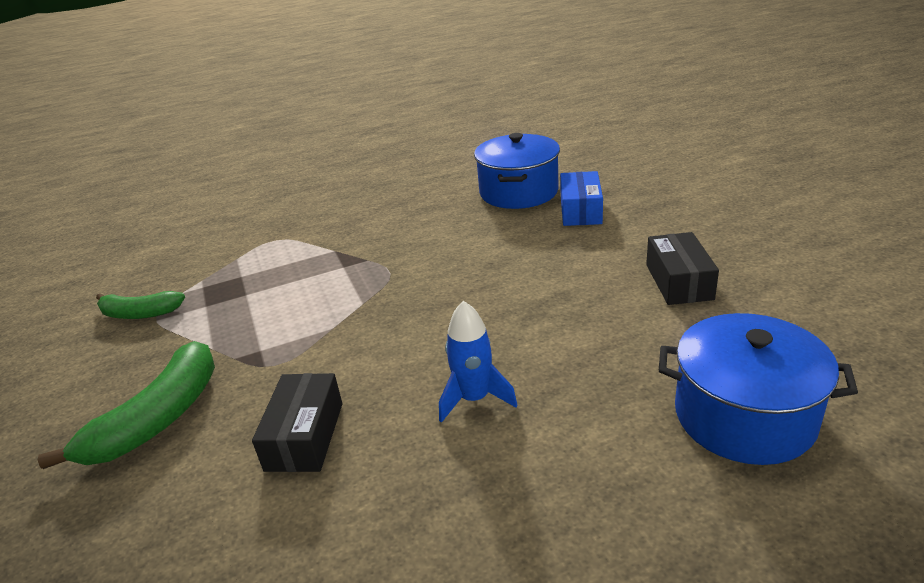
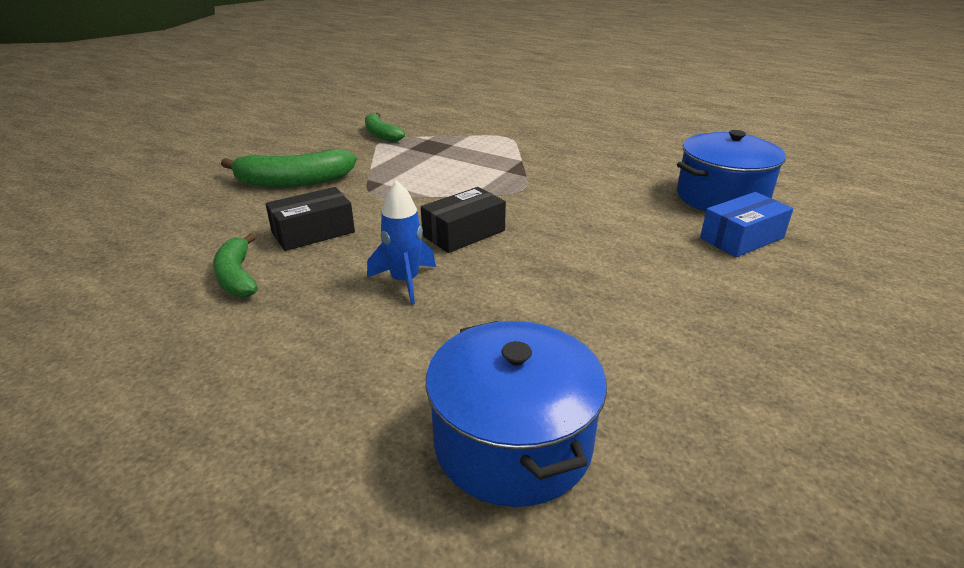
camera: 50 degrees right, 0 degrees up
black box [646,232,719,305] -> black box moved to [421,187,506,253]
none -> green banana [213,233,258,297]

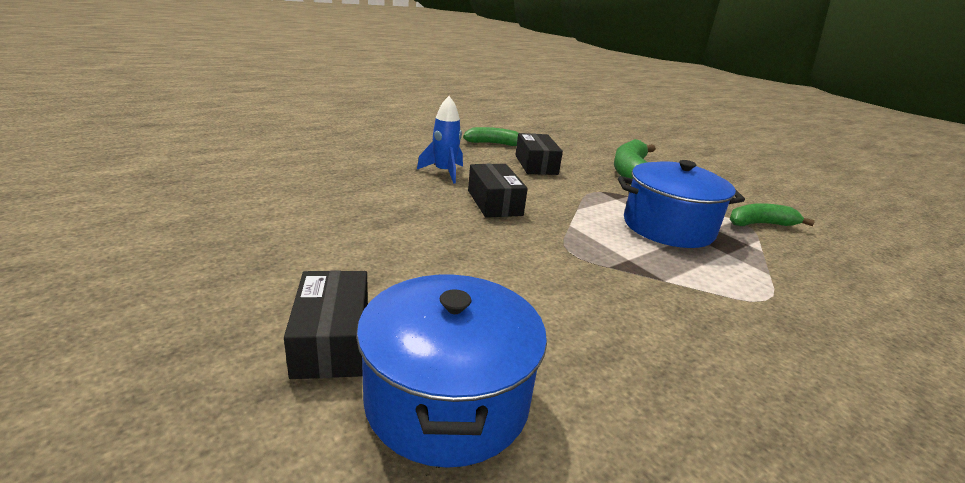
camera: 110 degrees right, 5 degrees down
blue pot [425,321,607,507] -> blue pot moved to [618,160,745,248]
blue box [700,192,793,257] -> black box [284,270,368,379]

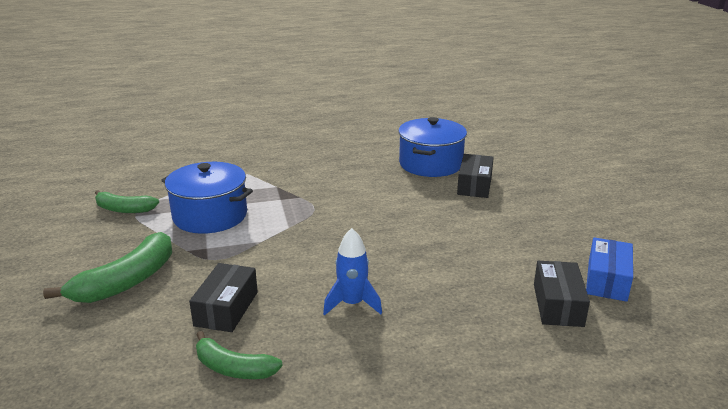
camera: 155 degrees left, 0 degrees up
black box [468,164,528,218] -> black box moved to [534,261,590,327]
none -> blue box [586,237,633,302]

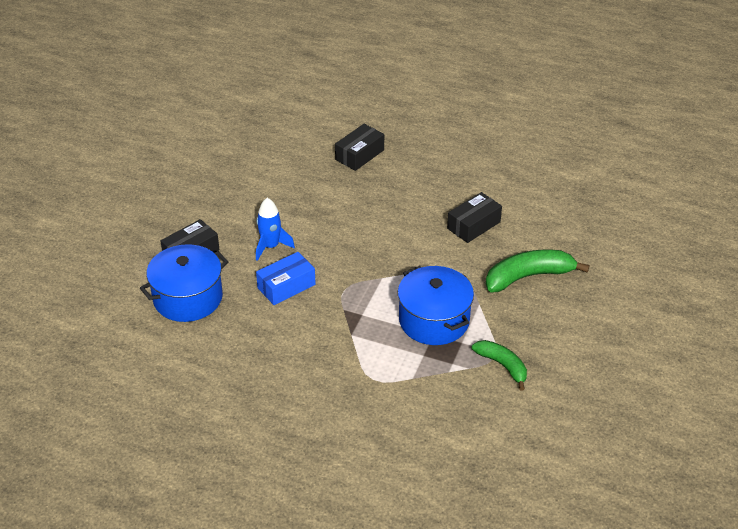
camera: 145 degrees left, 15 degrees up
green banana [196,331,283,379] -> none
blue rocket [323,228,382,316] -> blue rocket moved to [256,198,295,261]
black box [534,261,590,327] -> black box moved to [335,124,384,171]
blue box [586,237,633,302] -> blue box moved to [256,252,316,305]

